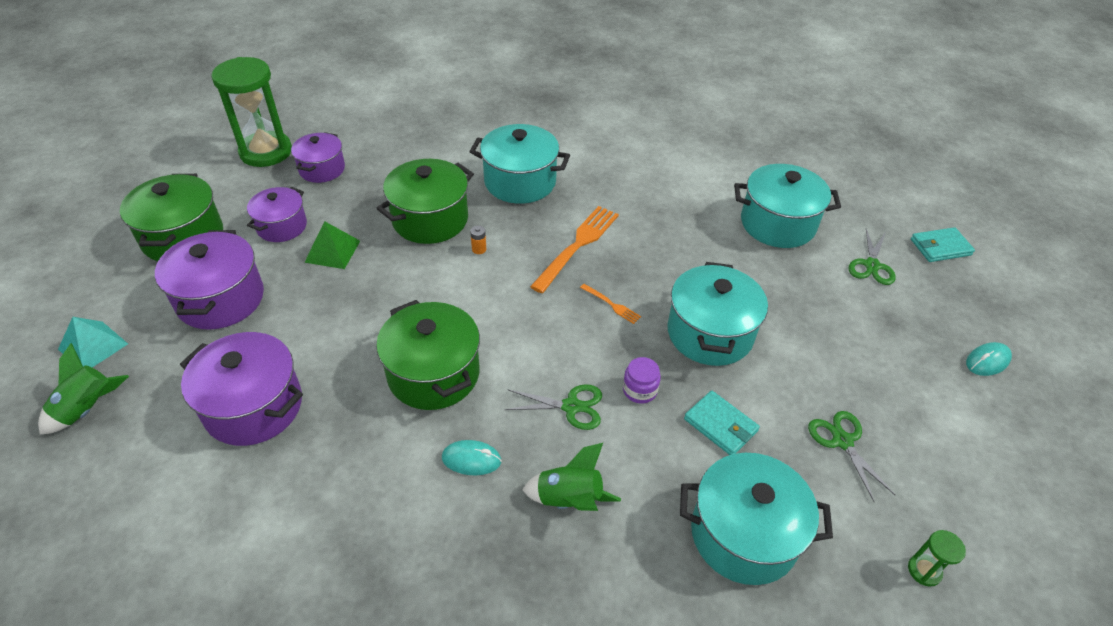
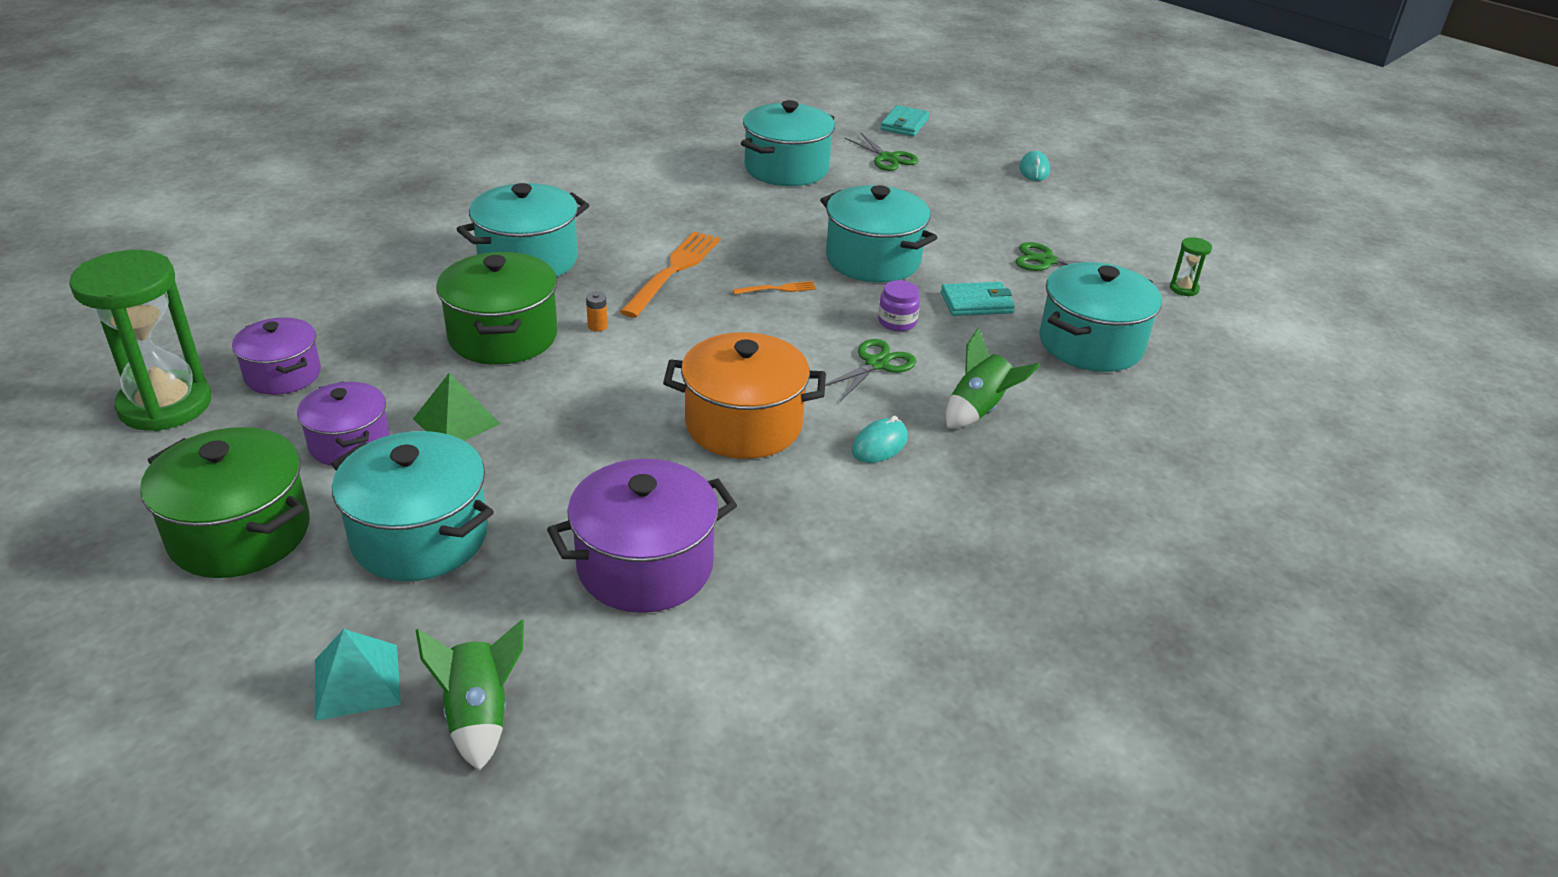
camera: 55 degrees left, 10 degrees down
purple pot [155,230,264,330] -> turquoise pot [331,431,494,581]
green pot [376,300,480,410] -> orange pot [663,332,826,459]
orange fork [530,206,619,293] -> orange fork turned 45 degrees clockwise [620,231,721,318]

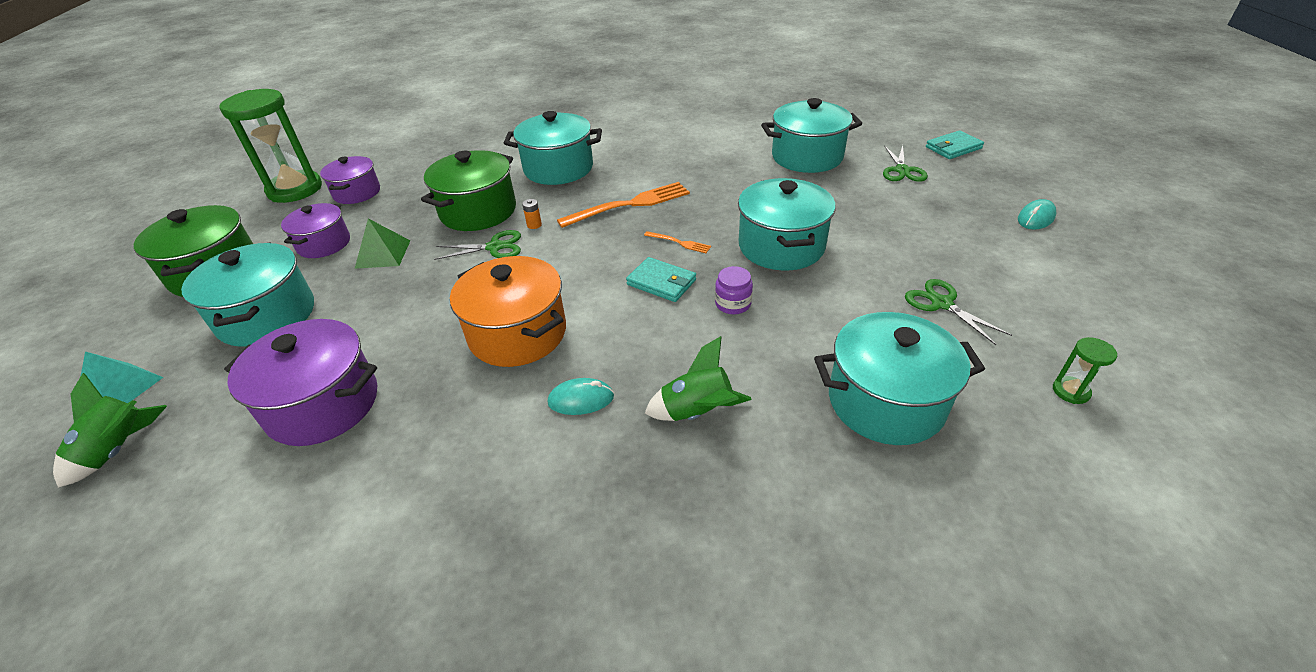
camera: 45 degrees right, 5 degrees up
green scissors [825,339,916,401] -> green scissors moved to [434,230,521,260]
turquoise wallet [941,282,1015,316] -> turquoise wallet moved to [626,257,696,302]

